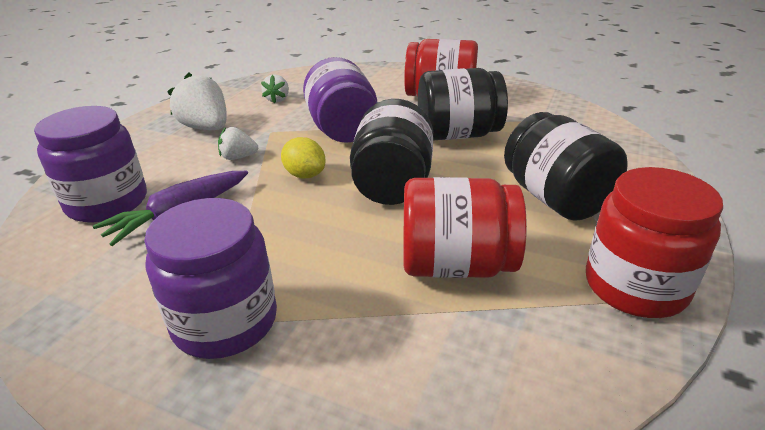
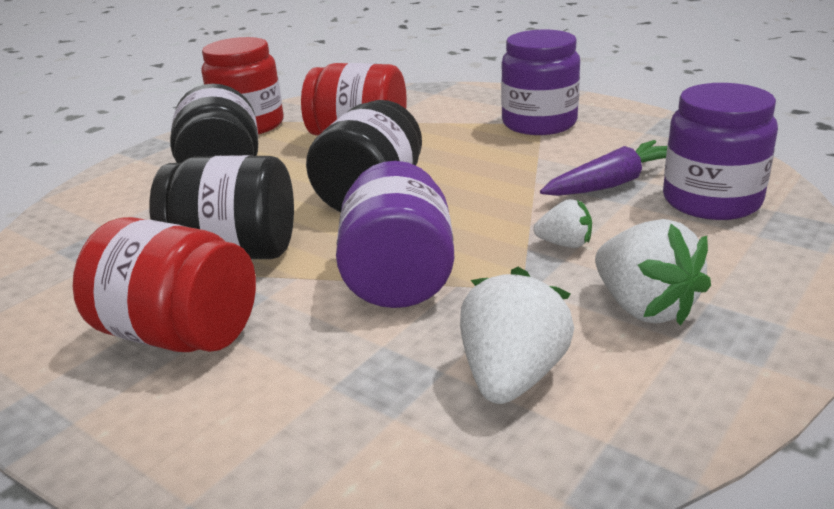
camera: 165 degrees left, 5 degrees down
white strawberry [261,74,289,104] -> white strawberry [460,267,574,404], size x1.79
yellow lemon [281,137,326,178] -> none

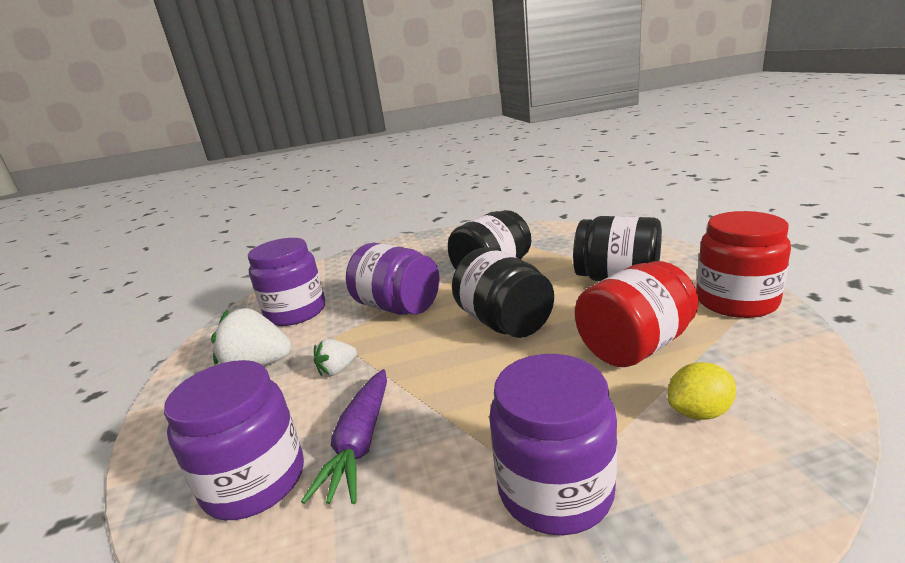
camera: 130 degrees right, 5 degrees down
red jar [73,217,256,352] -> none
white strawberry [460,267,574,404] -> purple jar [248,238,325,326]
none -> yellow lemon [668,362,736,420]

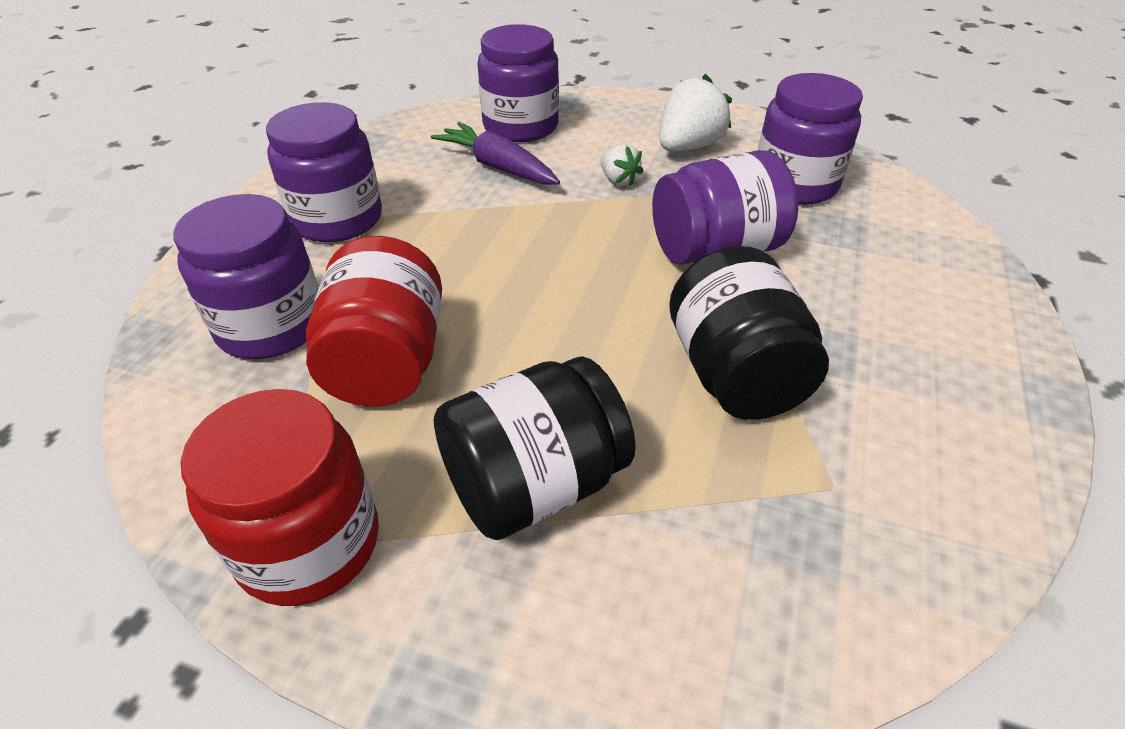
camera: 120 degrees right, 20 degrees up
white strawberry [314,339,357,376] -> white strawberry turned 150 degrees clockwise [600,144,643,187]
black jar [452,247,554,338] -> none
yellow lemon [668,362,736,420] -> purple jar [173,194,319,359]

